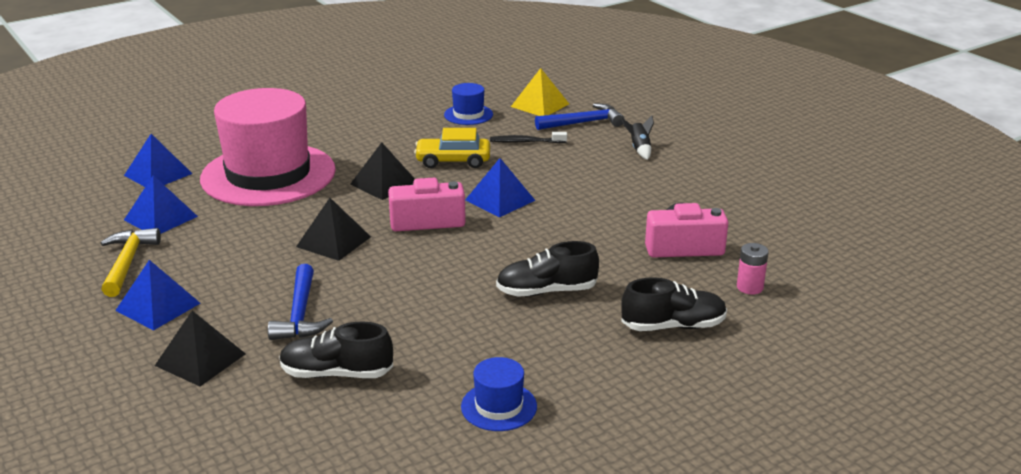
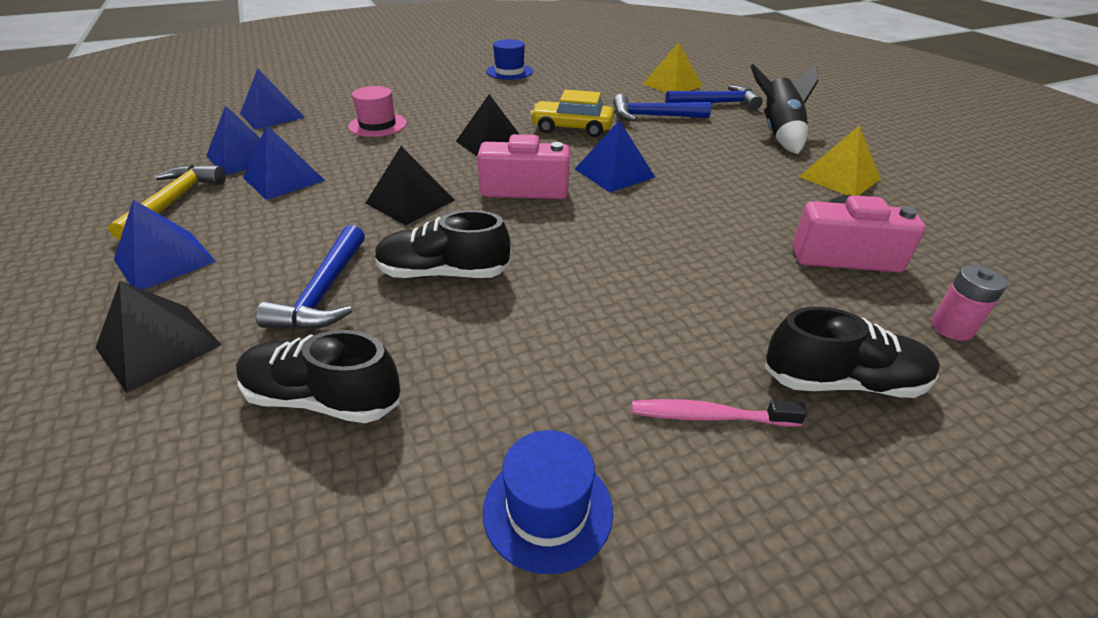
camera: 10 degrees right, 10 degrees up
pink hat [200,88,336,206] -> pink hat [348,86,407,137], size x0.41
blue hat [444,83,493,125] -> blue hat moved to [486,39,533,80]
black toothbrush [490,132,567,143] -> blue hammer [613,94,711,122]
black shoe [496,241,599,297] -> black shoe moved to [375,210,510,278]
black rocket [621,116,654,160] -> black rocket [750,64,818,154], size x1.79
none -> blue pyramid [243,125,325,200]
none -> pink toothbrush [632,399,807,427]
none -> yellow pyramid [799,125,881,196]

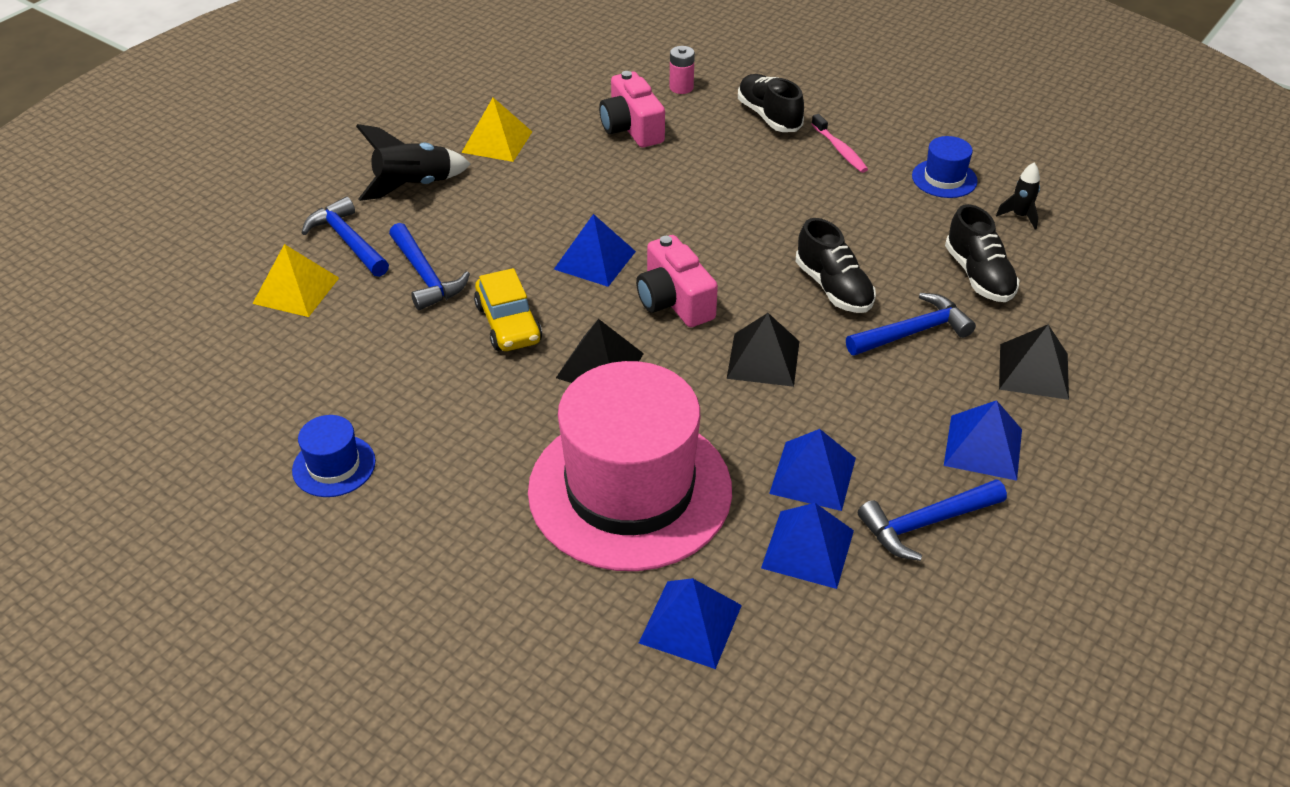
camera: 120 degrees left, 5 degrees up
yellow hammer [108,164,226,240] -> blue hammer [858,479,1007,561]
pink hat [348,86,407,137] -> pink hat [528,361,732,571], size x2.44
none -> black rocket [996,163,1040,230]

